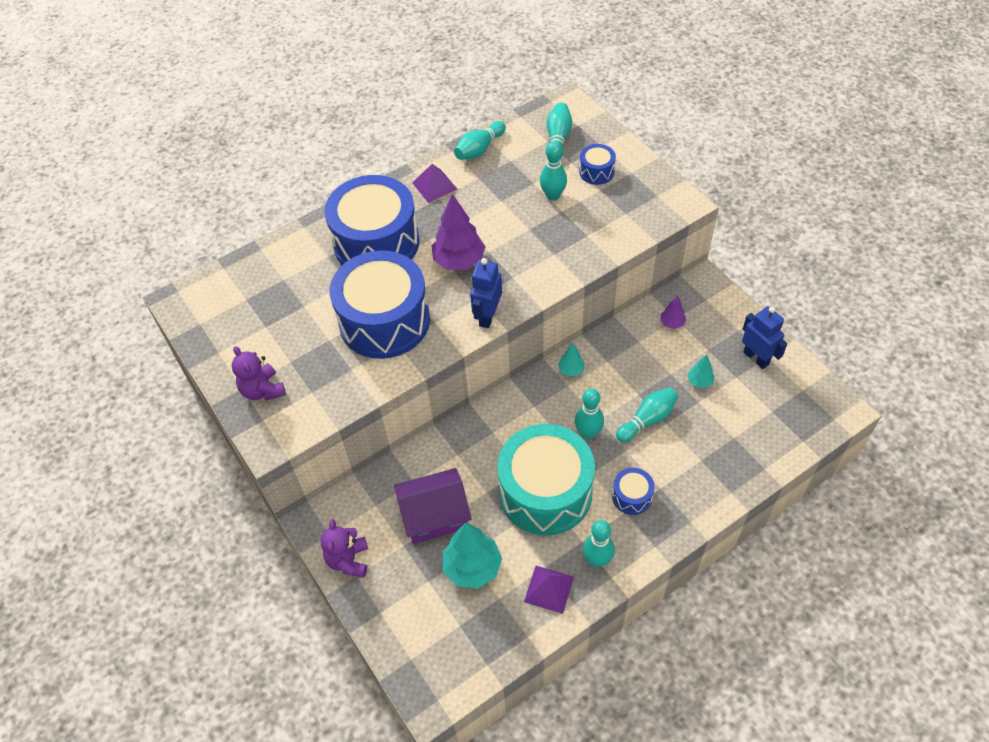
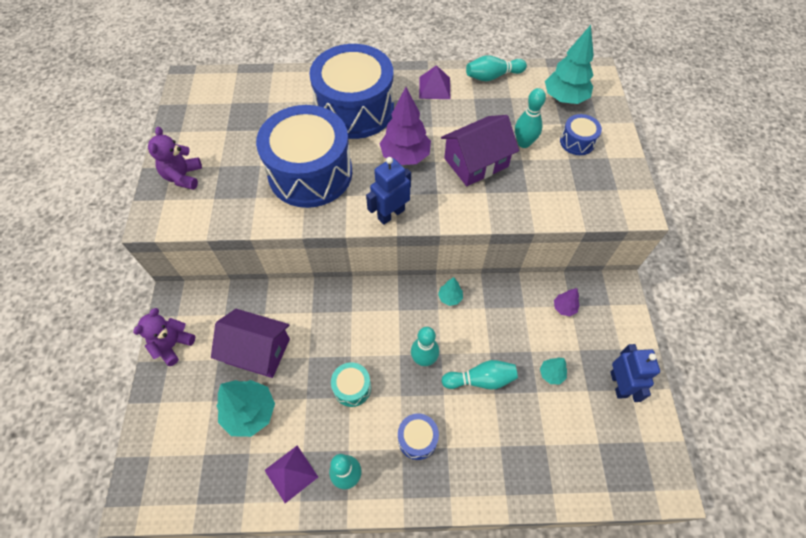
camera: 30 degrees right, 5 degrees up
turquoise drum [497,424,595,535] -> turquoise drum [331,362,371,407], size x0.43
turquoise bowling pin [547,103,572,159] -> turquoise tree [545,25,594,104]
none -> purple house [441,115,519,186]

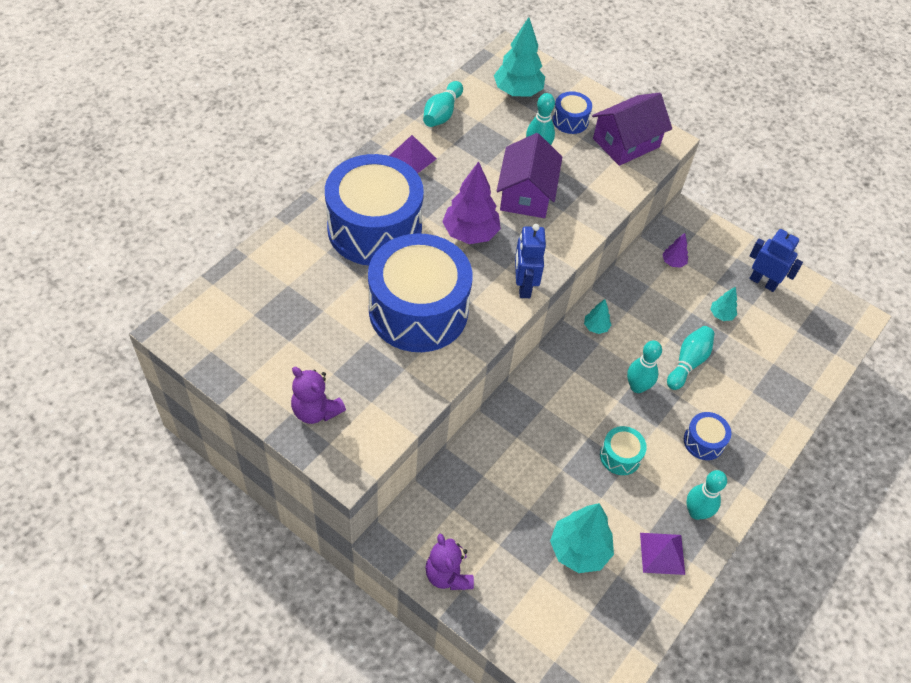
camera: 55 degrees left, 5 degrees down
purple house [211,309,290,378] -> purple house moved to [592,92,672,166]

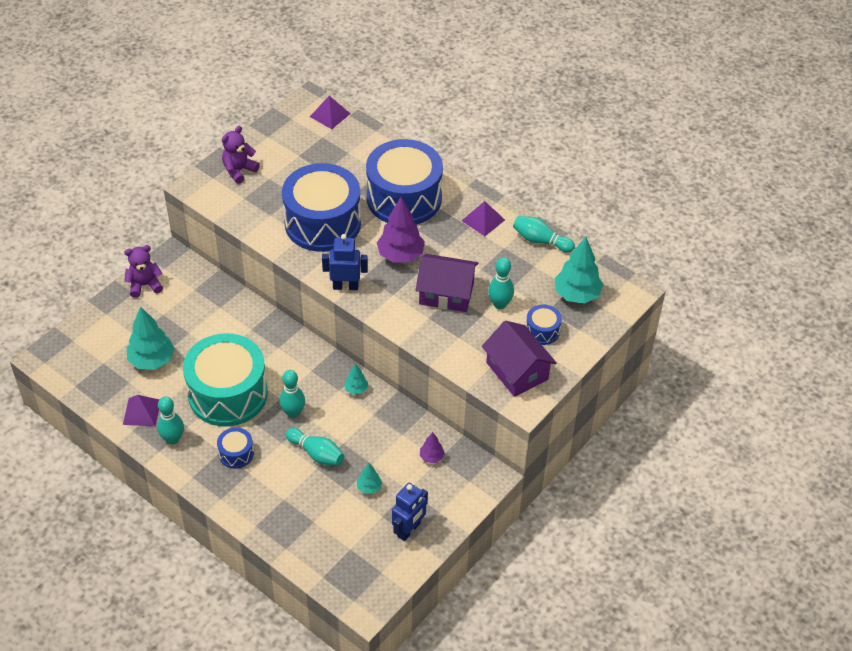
camera: 95 degrees right, 5 degrees down
turquoise drum [600,426,647,475] -> turquoise drum [183,333,268,427], size x2.34
none -> purple pyramid [310,96,351,129]

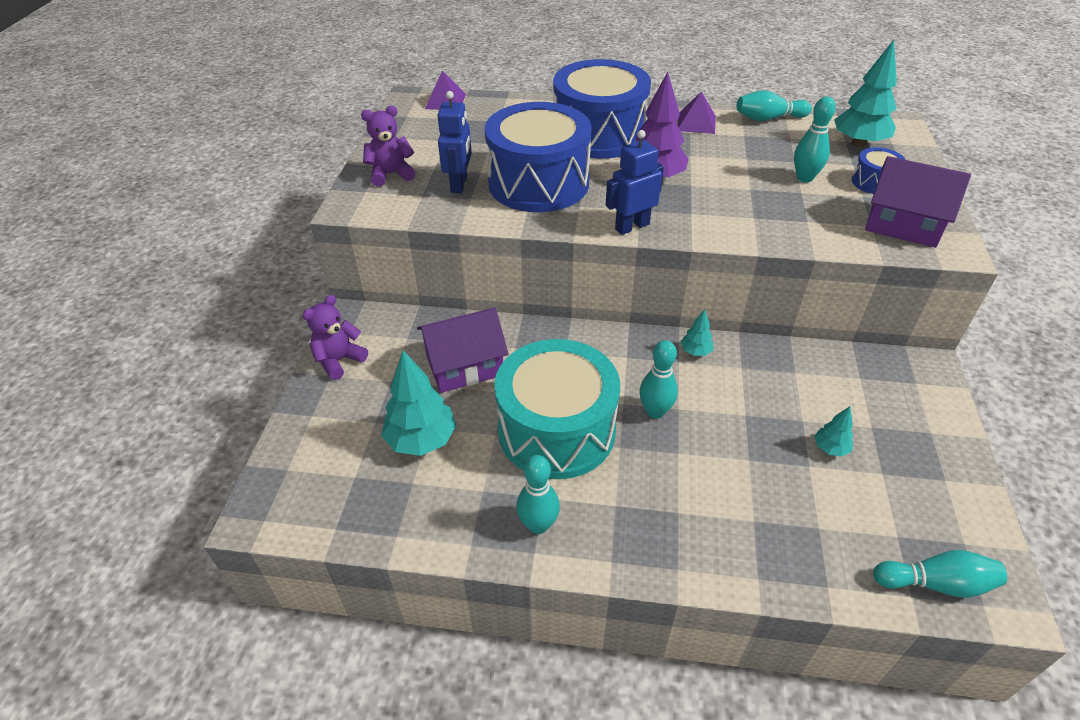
camera: 30 degrees left, 5 degrees down
purple pyramid [123,395,159,427] -> none
blue drum [217,427,254,469] -> none
purple teddy bear [222,126,260,184] -> purple teddy bear turned 60 degrees clockwise [361,106,415,187]
turquoise bowling pin [286,428,344,466] -> turquoise bowling pin moved to [873,550,1007,598]
blue robot [392,483,428,541] -> blue robot moved to [437,91,472,193]
purple house [416,254,479,312] -> purple house moved to [417,307,509,393]
purple tree [420,432,445,463] -> none

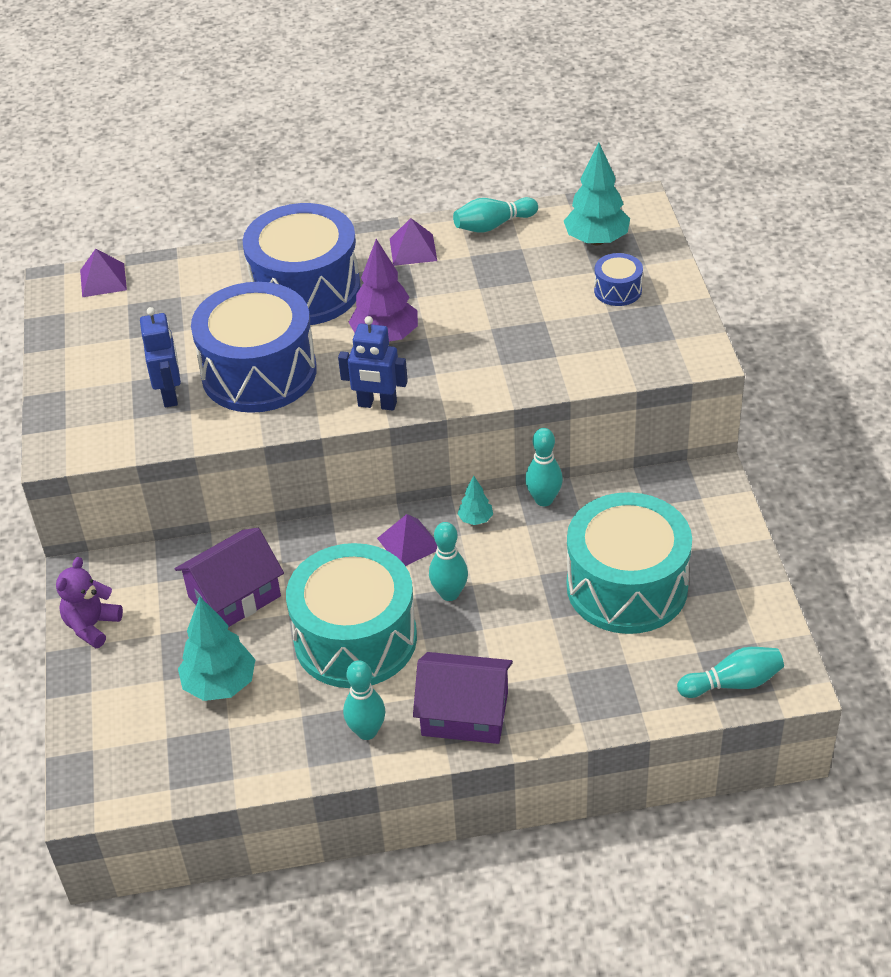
camera: 15 degrees left, 0 degrees up
purple teddy bear [361,106,415,187] -> none
blue robot [606,130,664,235] -> blue robot turned 120 degrees counterclockwise [338,316,408,410]
turquoise bowling pin [794,97,836,182] -> turquoise bowling pin moved to [525,428,563,506]
turquoise tree [814,406,853,457] -> turquoise drum [567,492,692,634]
purple house [865,156,971,248] -> purple house moved to [413,652,513,744]
none -> purple pyramid [377,514,437,566]

